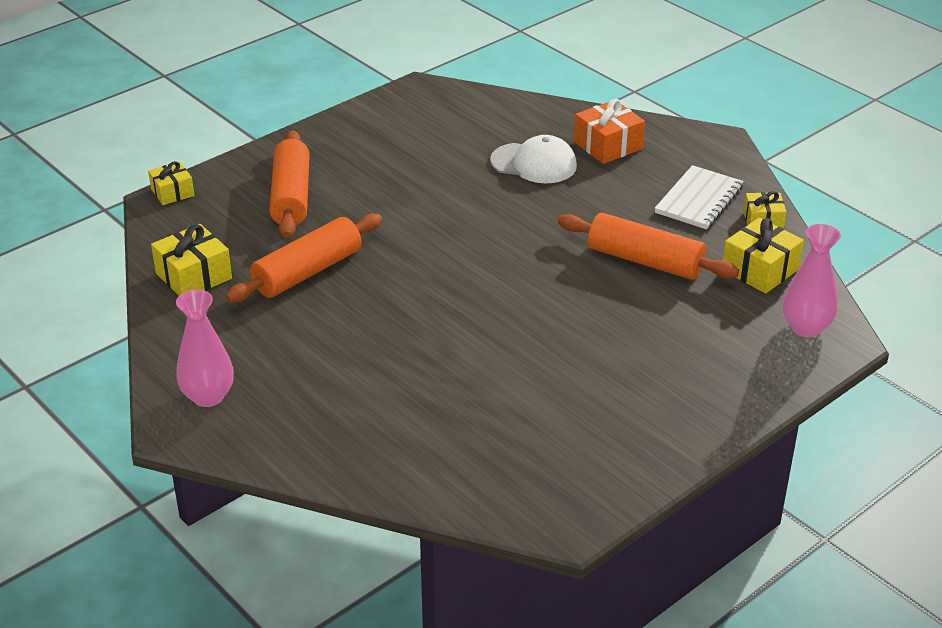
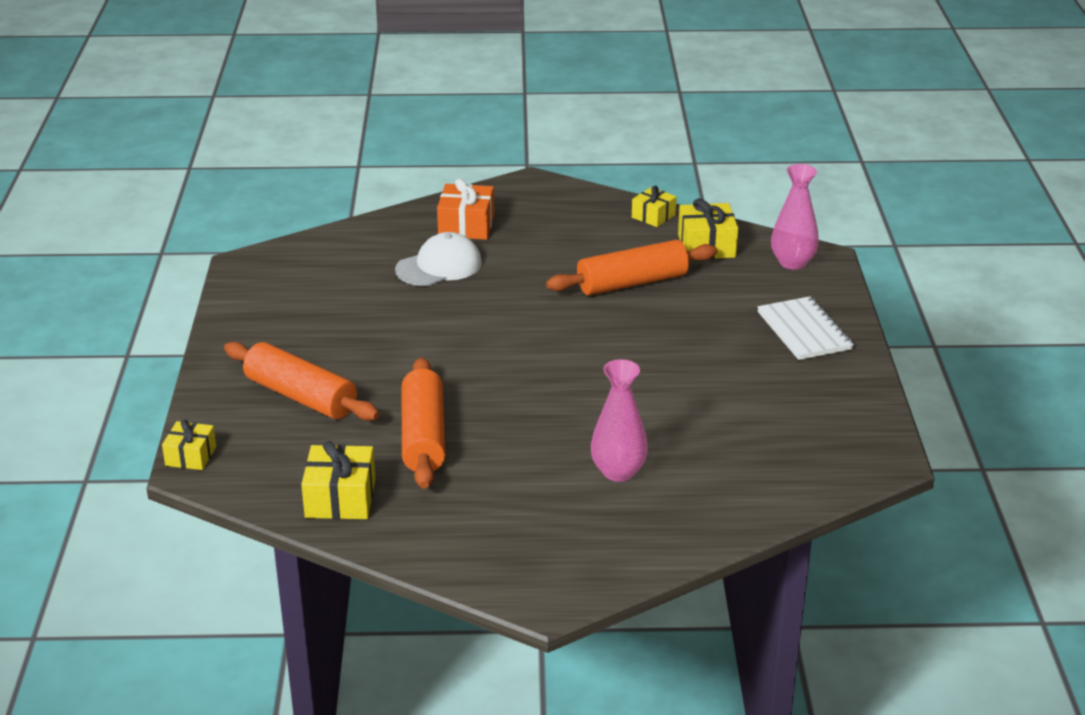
camera: 50 degrees left, 5 degrees down
pink vase [176,289,234,407] -> pink vase moved to [591,359,648,482]
white notebook [655,165,743,229] -> white notebook moved to [757,296,854,360]

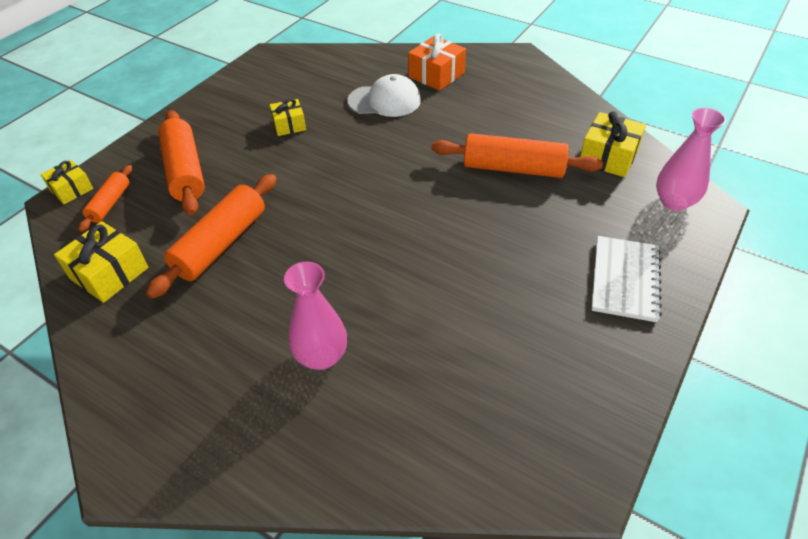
camera: 35 degrees right, 15 degrees up
yellow gift [632,185,677,227] -> yellow gift moved to [270,99,306,136]
none -> orange rolling pin [78,165,132,232]

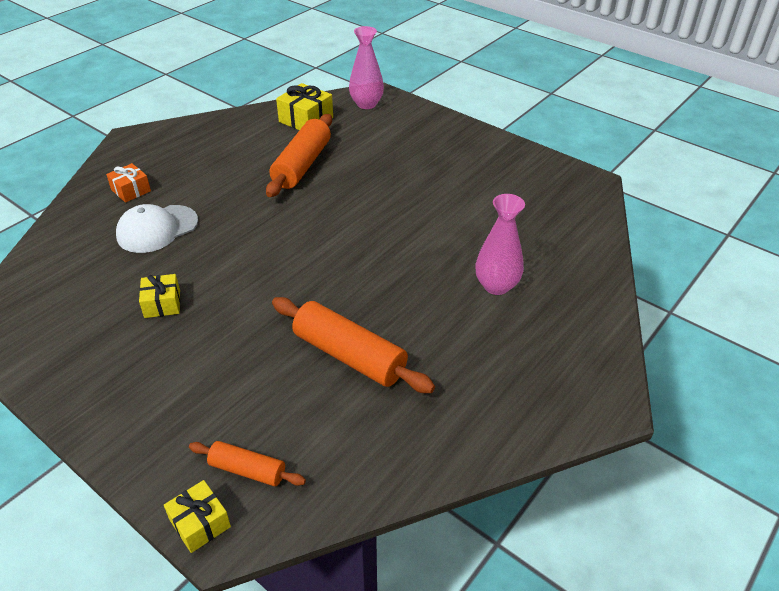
camera: 85 degrees left, 5 degrees down
yellow gift [54,221,149,303] -> none
orange rolling pin [158,110,205,215] -> none
white cap [347,74,421,117] -> white cap turned 135 degrees counterclockwise [116,204,198,253]
orange gift [408,34,466,91] -> orange gift [106,163,151,203], size x0.65
white notebook [592,236,662,322] -> none

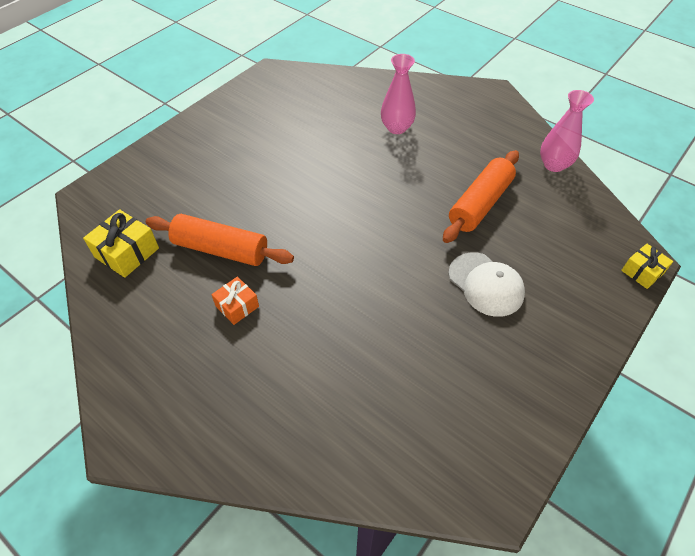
camera: 90 degrees left, 10 degrees up
orange gift [106,163,151,203] -> orange gift moved to [211,277,259,325]
white cap [116,204,198,253] -> white cap moved to [448,253,525,317]
yellow gift [139,274,180,318] -> none
orange rolling pin [189,441,306,486] -> none
pink vase [349,26,384,109] -> pink vase moved to [540,90,594,172]

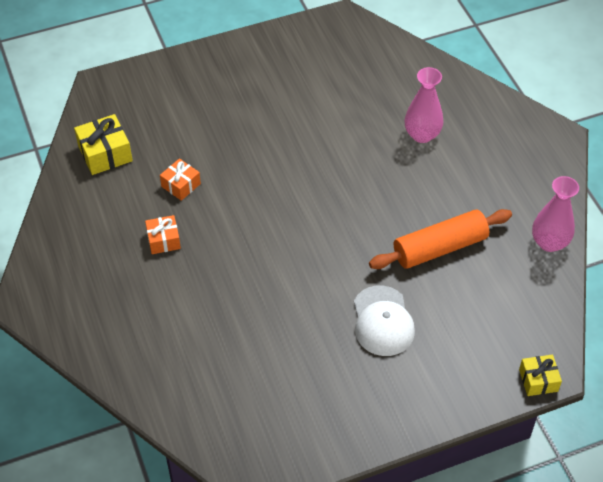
camera: 30 degrees right, 0 degrees up
orange rolling pin [146,214,294,266] -> orange gift [160,158,201,201]

